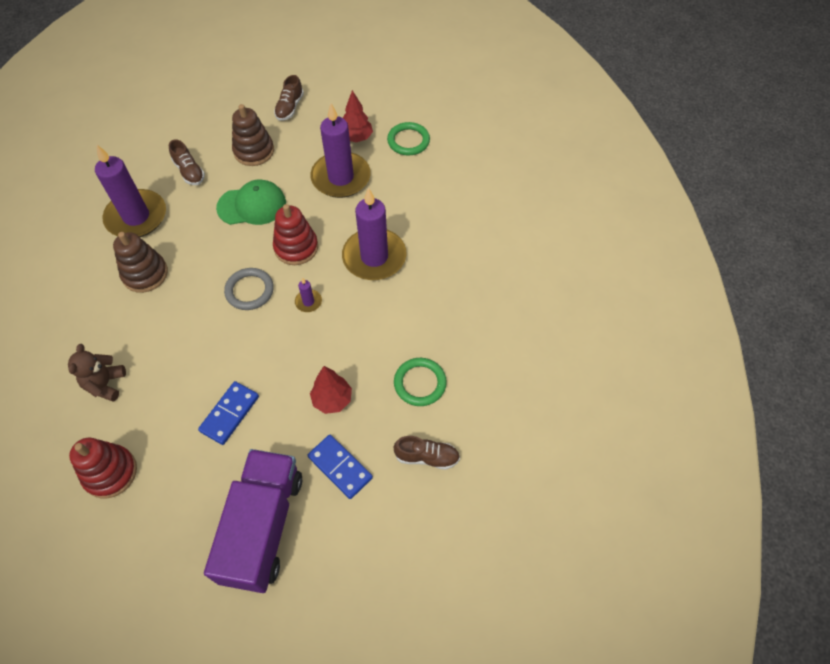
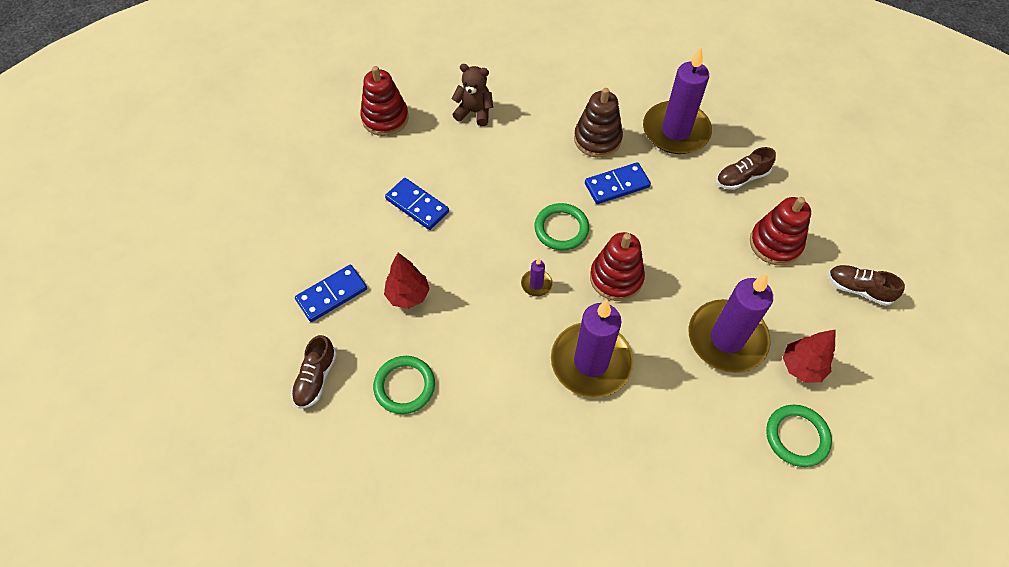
camera: 100 degrees right, 0 degrees up
purple truck [204,449,302,593] -> none
green cap [216,180,286,225] -> none
grey ring [224,268,274,310] -> green ring [534,203,589,251]
brown stacking toy [232,104,274,166] -> red stacking toy [750,197,811,265]
none -> blue domino [585,162,651,204]

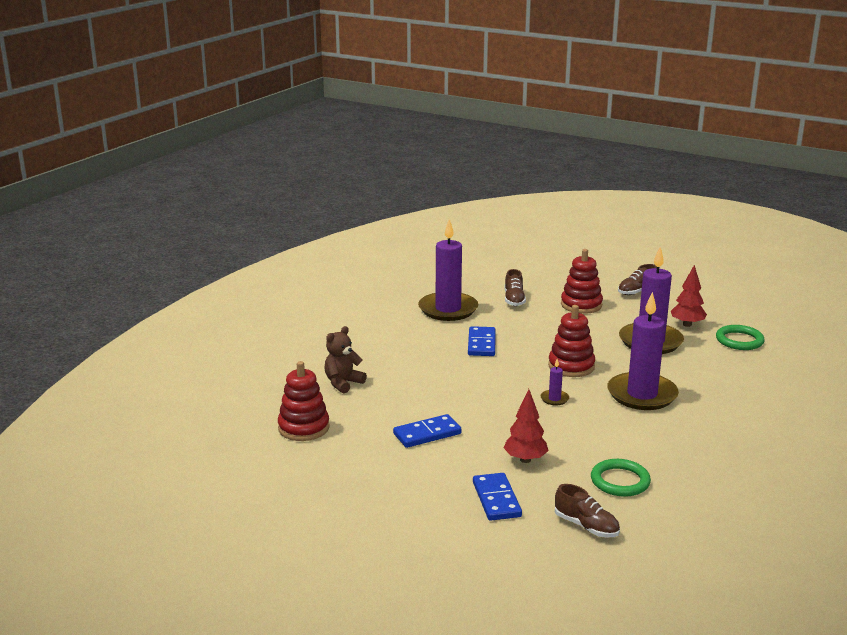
camera: 65 degrees left, 35 degrees down
green ring [534,203,589,251] -> none
brown stacking toy [574,88,623,158] -> none

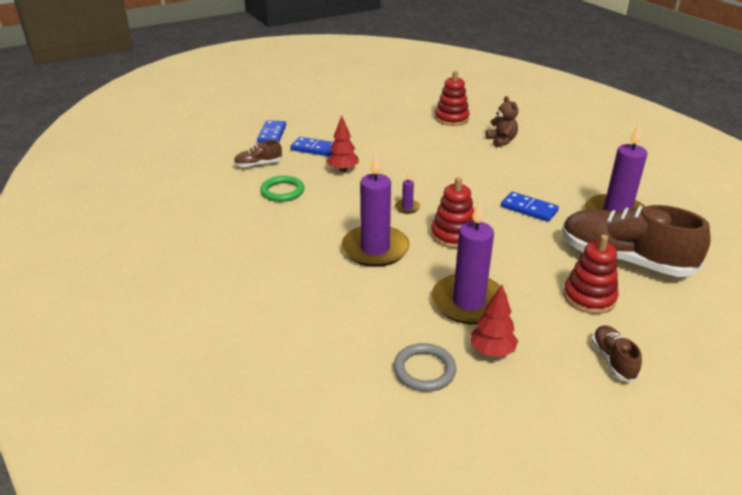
camera: 120 degrees right, 10 degrees up
blue domino [393,414,462,448] -> blue domino moved to [257,120,286,143]
brown shoe [505,269,526,306] -> brown shoe [562,205,710,277], size x2.23
green ring [716,325,765,350] -> grey ring [394,343,456,392]

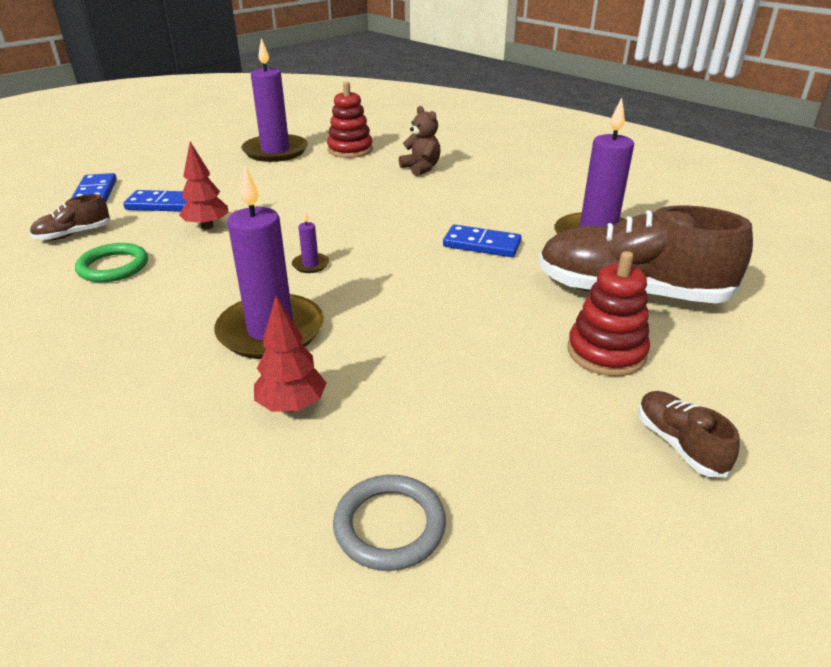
camera: 15 degrees left, 0 degrees up
red stacking toy [431,177,474,248] -> none
purple candle [432,199,508,324] -> purple candle moved to [241,38,308,162]
red tree [470,285,518,357] -> red tree moved to [254,296,326,412]

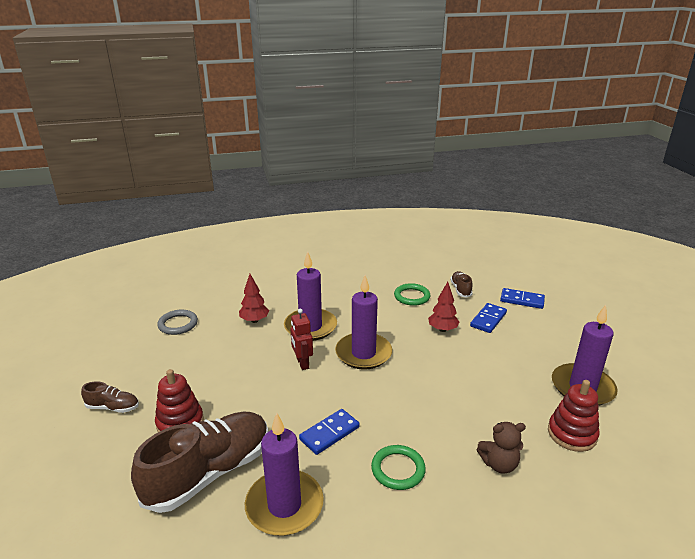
camera: 120 degrees right, 5 degrees down
purple candle [292,211,329,273] -> purple candle [335,275,392,370], size x2.45
none -> red robot [290,309,313,370]
none -> green ring [371,445,426,490]

